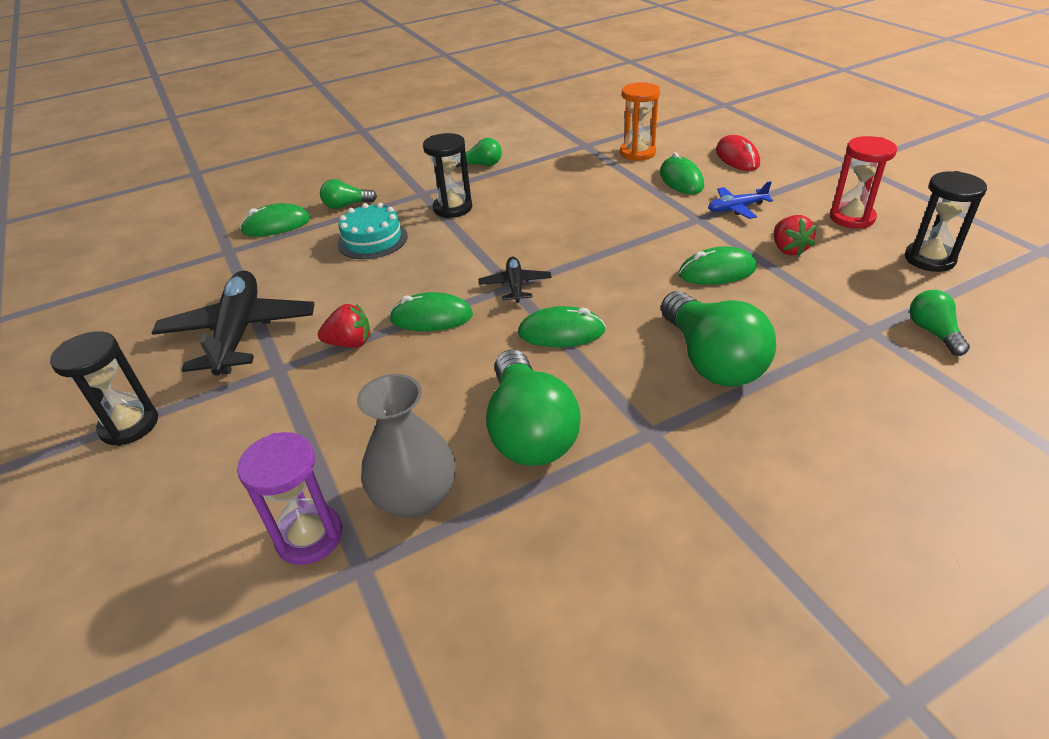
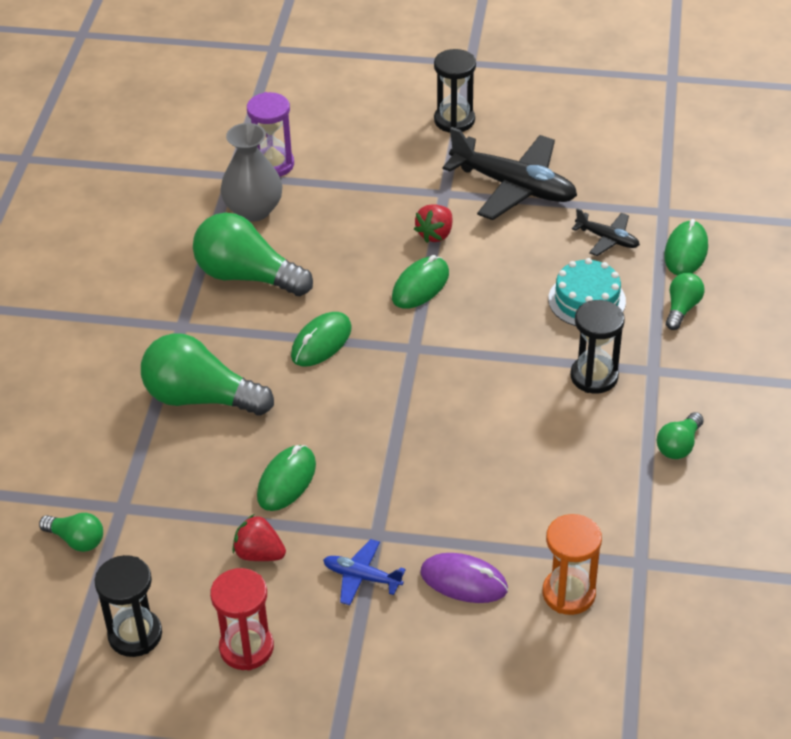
camera: 125 degrees right, 5 degrees up
black plane [478,257,552,303] -> black plane moved to [572,208,640,256]
green mouse [660,152,704,195] -> purple mouse [420,553,508,603]
blue plane [708,181,773,219] -> blue plane turned 90 degrees counterclockwise [323,539,406,605]
red mouse [716,135,760,171] -> none

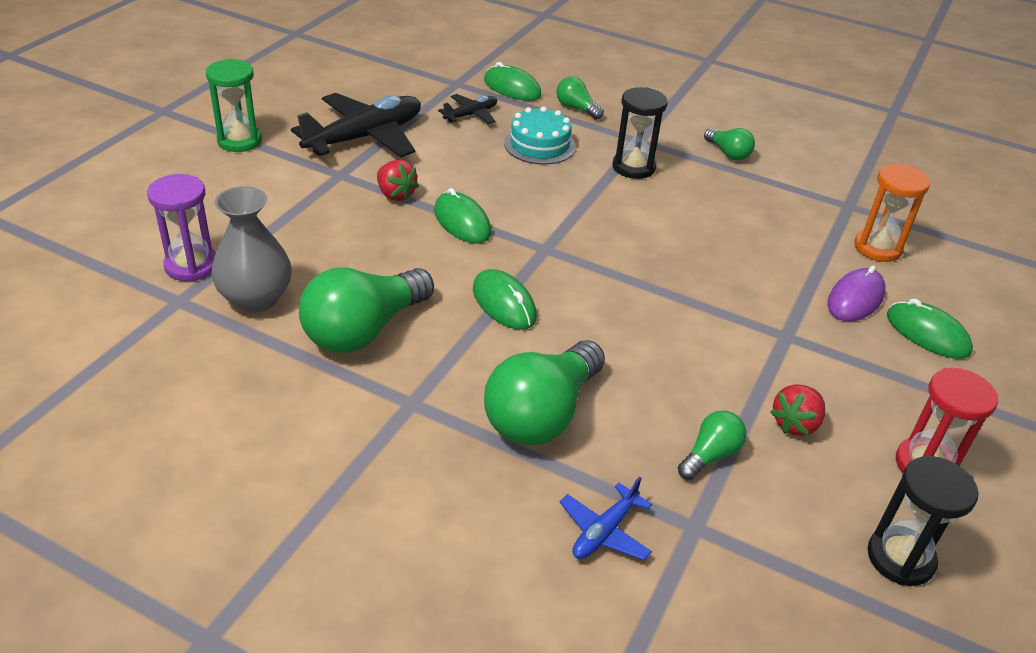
camera: 75 degrees left, 5 degrees down
green light bulb [39,513,103,552] -> green light bulb moved to [678,410,746,480]
green mouse [257,445,316,511] -> green mouse moved to [887,298,973,359]
blue plane [323,539,406,605] -> blue plane moved to [560,477,652,560]
black hourglass [434,49,476,133] -> green hourglass [206,59,262,152]

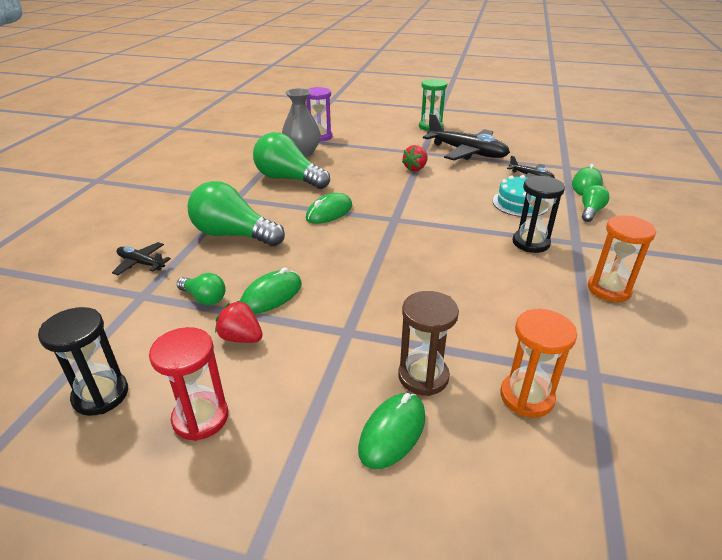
camera: 80 degrees right, 5 degrees down
green mouse [434,188,491,244] -> green mouse moved to [240,267,302,314]
blue plane [560,477,652,560] -> black plane [112,242,171,275]
green light bulb [704,128,755,161] -> orange hourglass [588,215,656,302]
purple mouse [827,265,886,322] -> brown hourglass [398,291,459,396]

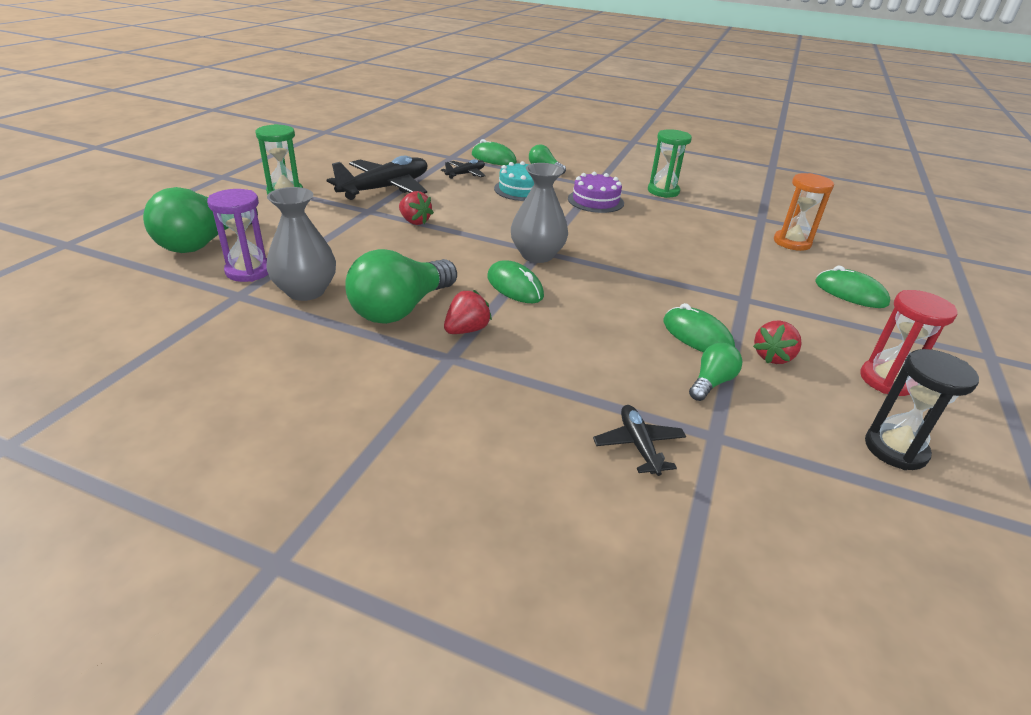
camera: 85 degrees left, 0 degrees up
black plane [112,242,171,275] -> black plane turned 135 degrees clockwise [593,405,686,476]
green light bulb [187,181,285,246] -> green light bulb moved to [143,187,258,253]
brown hourglass [398,291,459,396] -> none
black hourglass [512,176,565,253] -> purple cake [568,172,624,213]
orange hourglass [588,215,656,302] -> green hourglass [648,129,692,198]
none -> red strawberry [444,290,492,334]
none -> grey vase [511,163,568,263]

